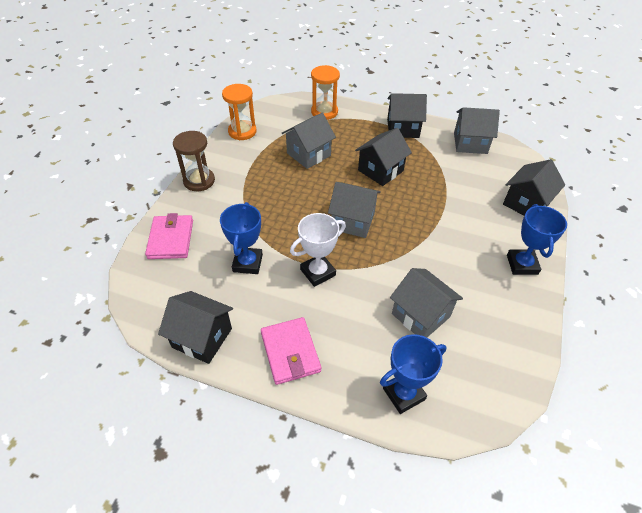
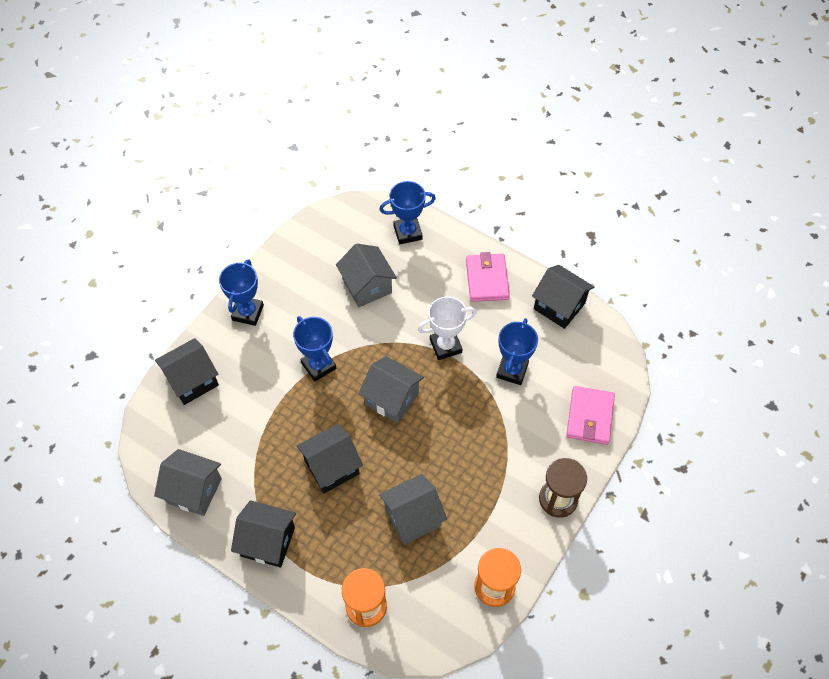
camera: 165 degrees left, 10 degrees up
none -> blue trophy [293,316,336,382]

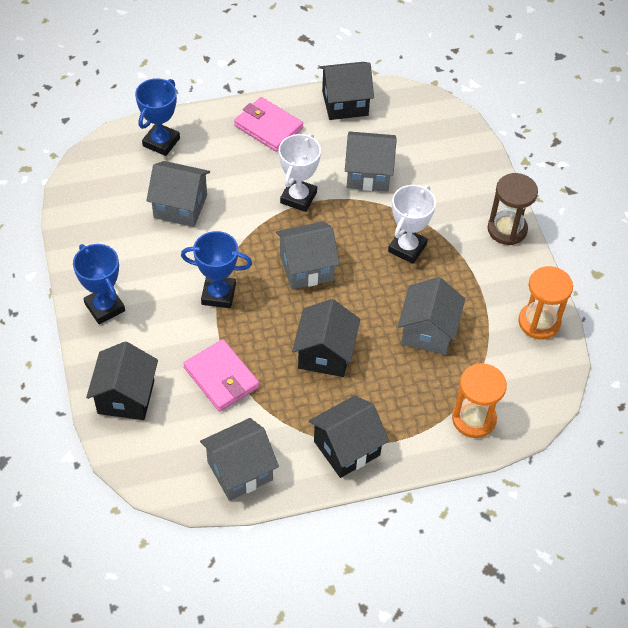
camera: 50 degrees left, 5 degrees down
blue trophy [496,318,538,385] -> grey house [345,131,397,192]
pink wallet [566,386,615,445] -> pink wallet moved to [183,339,259,412]
none -> white trophy [388,185,436,264]

